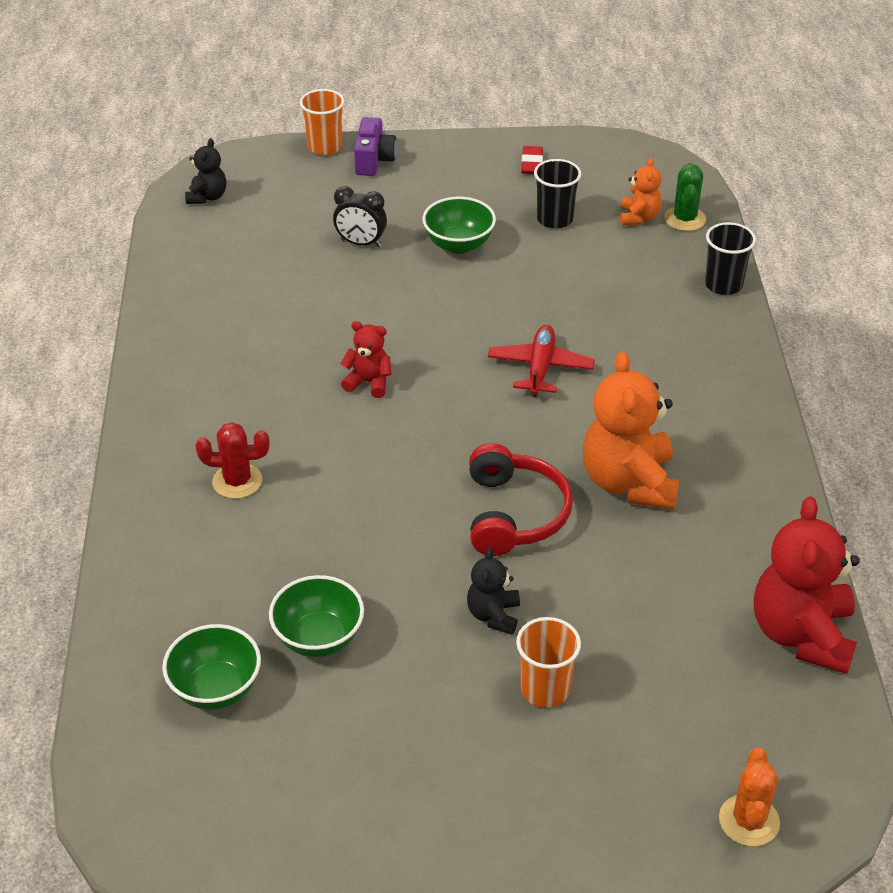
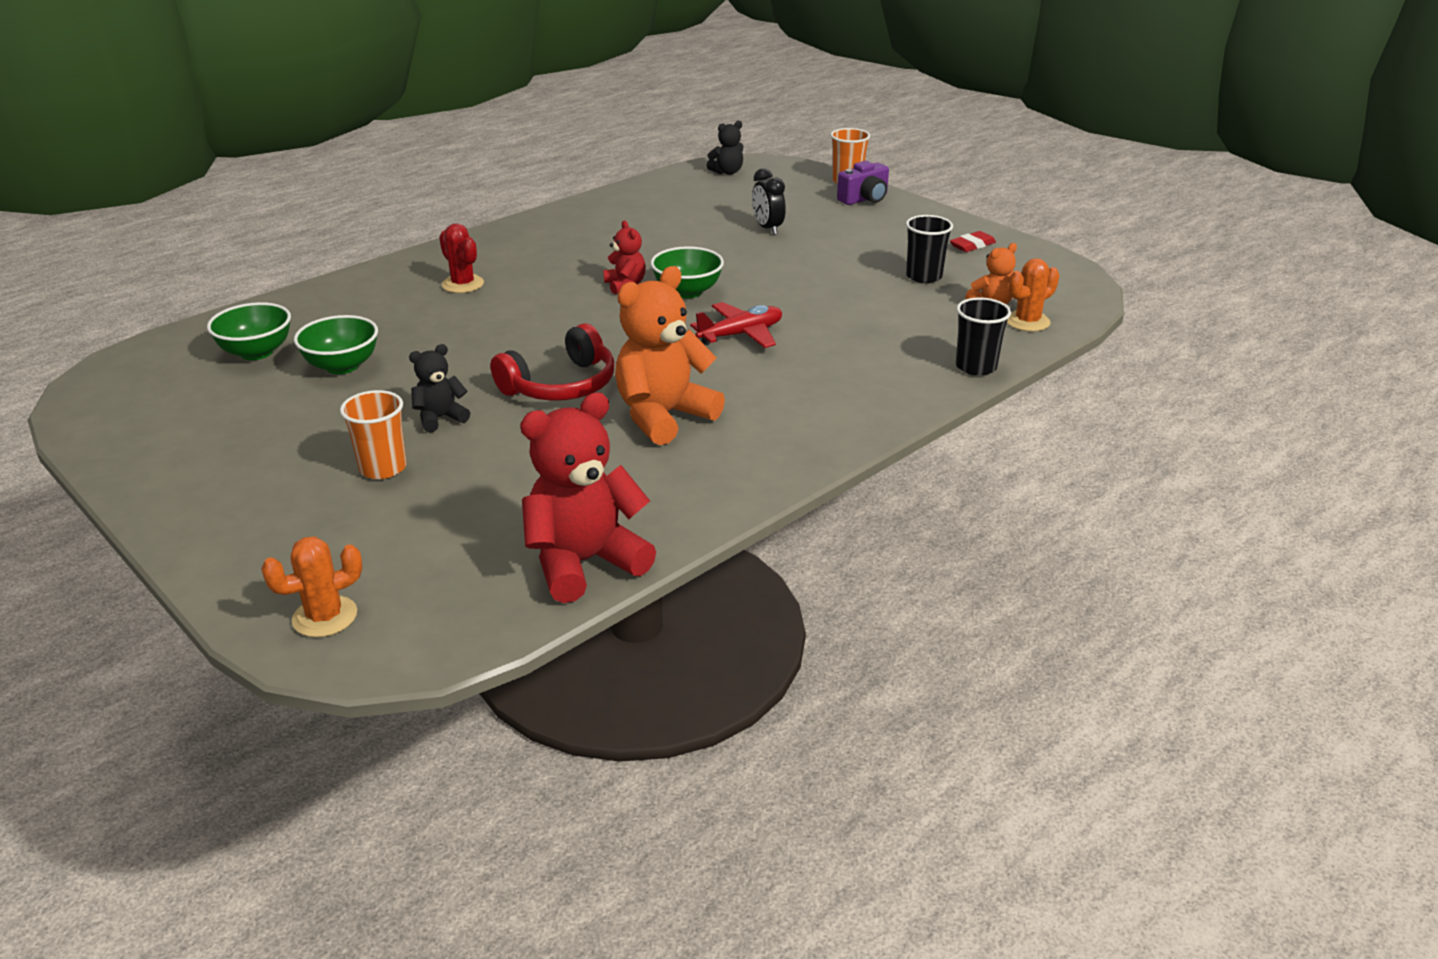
camera: 50 degrees right, 10 degrees down
green bowl [422,197,496,254] -> green bowl moved to [651,246,724,298]
green cactus [664,163,706,231] -> orange cactus [1007,258,1059,332]

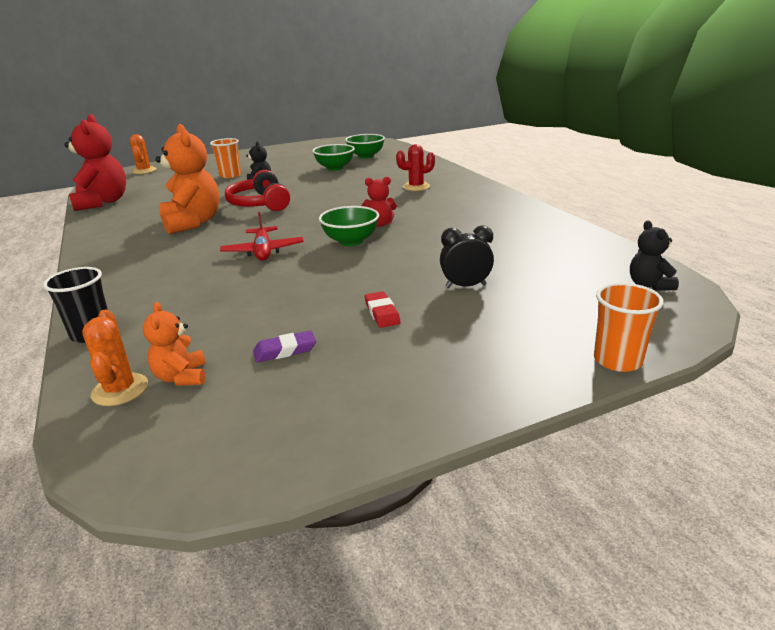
camera: 110 degrees right, 5 degrees down
purple camera [837,161,889,205] -> none
black cup [906,215,953,283] -> purple eraser [253,330,316,363]
red eraser [950,231,996,252] -> red eraser moved to [365,291,401,328]

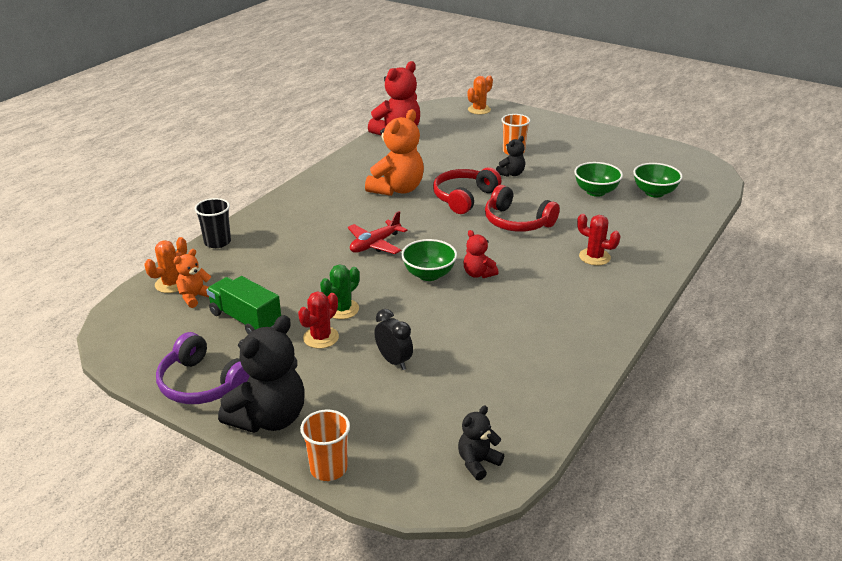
camera: 55 degrees right, 5 degrees up
purple eraser [253,330,316,363] -> green truck [206,276,281,334]
red eraser [365,291,401,328] -> red cactus [298,292,339,349]
none -> purple headphones [156,332,250,404]
none -> black teddy bear [218,315,305,433]
none -> green cactus [320,265,360,319]
none -> red headphones [485,185,560,232]

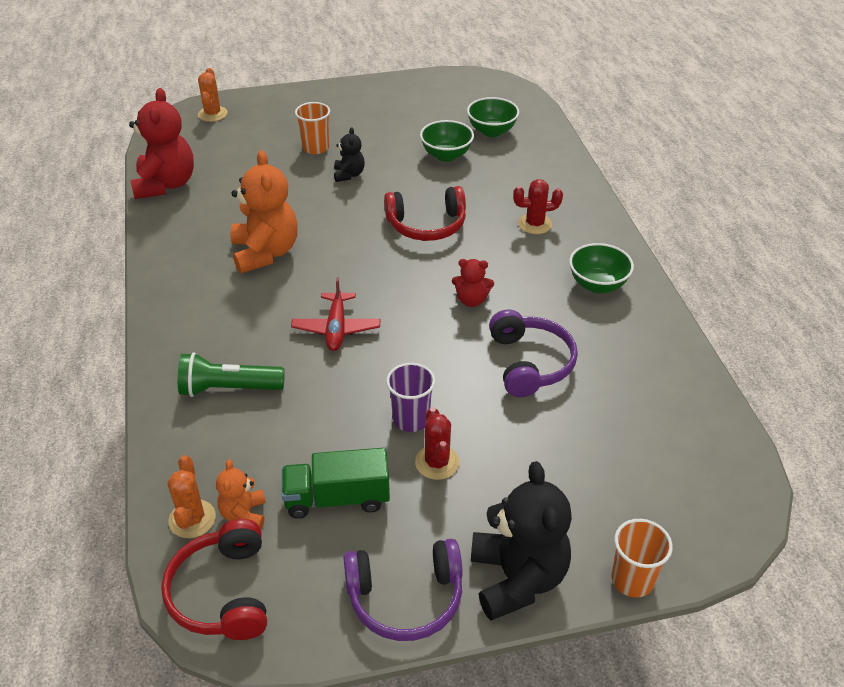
camera: 45 degrees left, 10 degrees up
black cup [194,198,231,248] -> none
green cactus [320,265,360,319] -> purple cup [386,363,435,432]
black clock [374,309,413,370] -> none
green bowl [401,239,457,281] -> green bowl moved to [569,243,634,293]
red headphones [433,167,501,214] -> red headphones moved to [161,519,267,640]
black teddy bear [458,406,504,480] -> none
none -> green flashlight [178,352,285,397]
none -> purple headphones [489,310,578,397]

